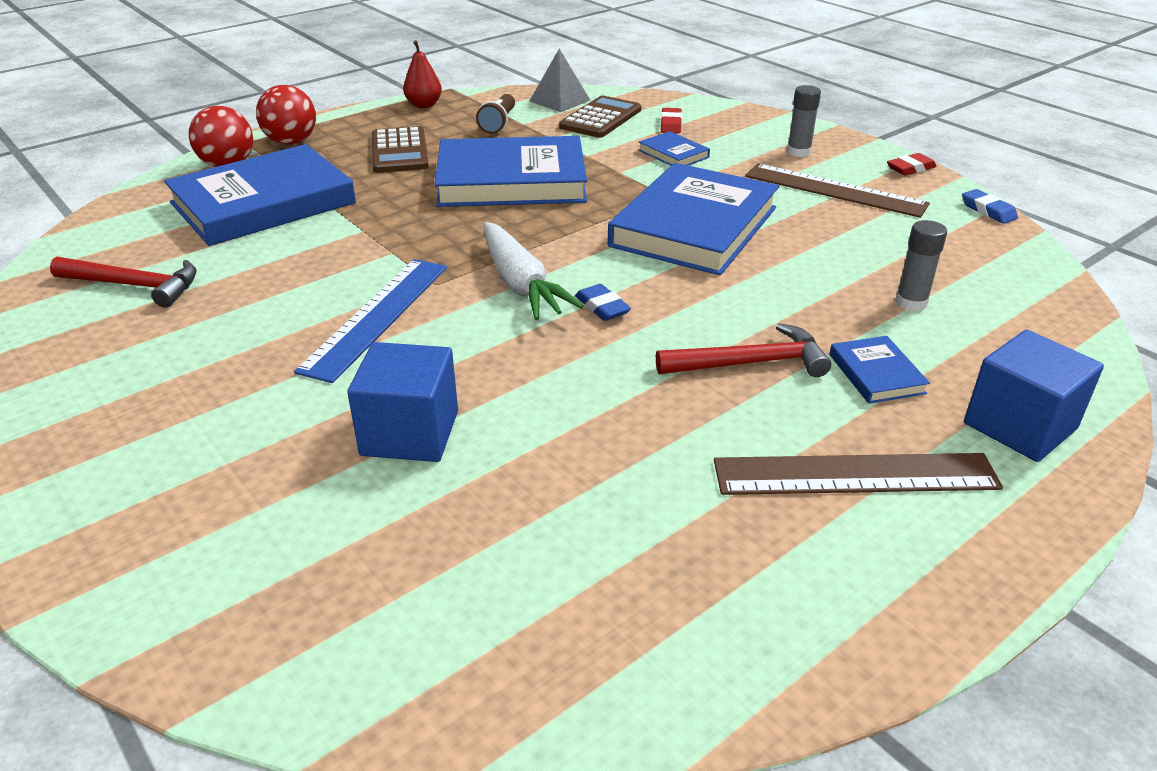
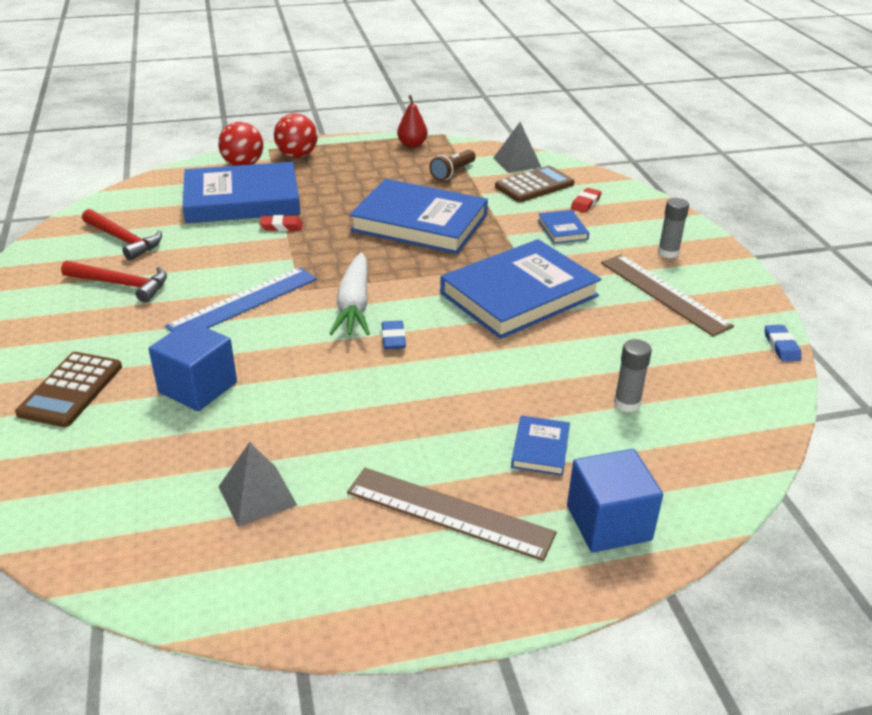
camera: 25 degrees right, 0 degrees up
brown calculator [372,126,429,173] -> brown calculator moved to [15,352,122,427]
red hammer [656,323,831,377] -> red hammer moved to [61,261,167,303]
red eraser [887,153,937,175] -> red eraser moved to [259,215,303,231]
none -> grey pyramid [218,442,297,527]

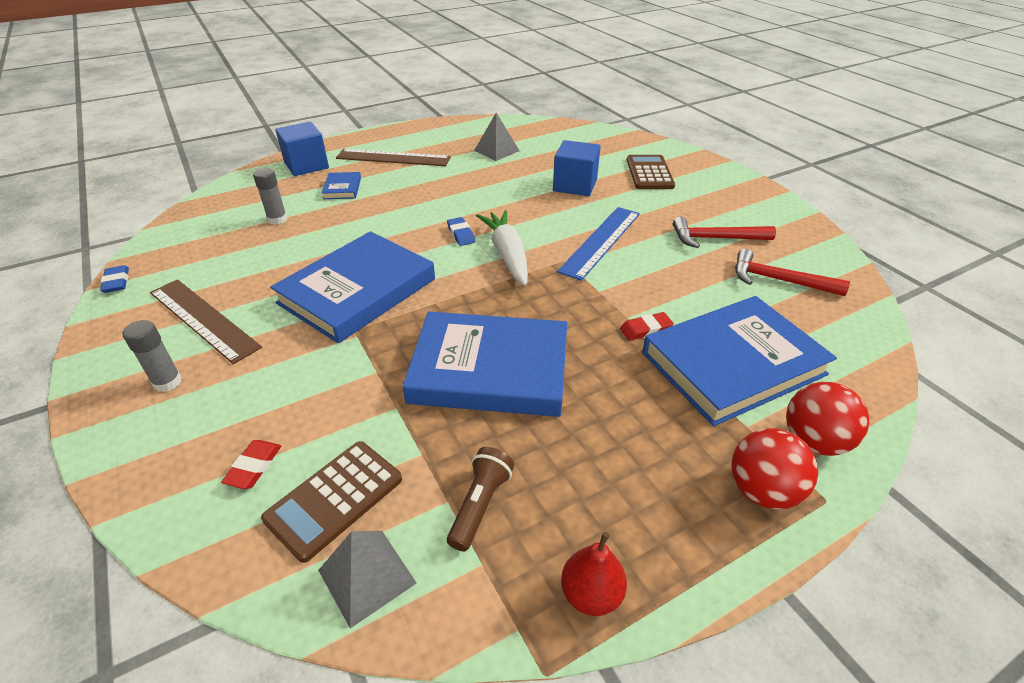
camera: 165 degrees right, 5 degrees up
blue book [538,210,589,244] -> none

